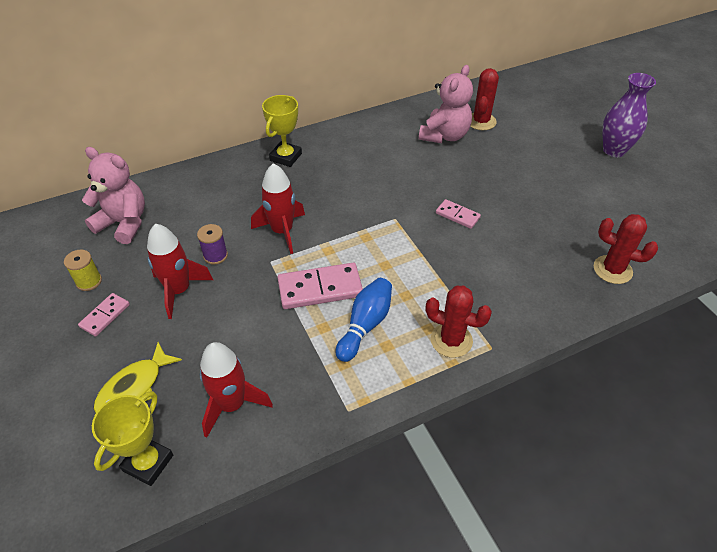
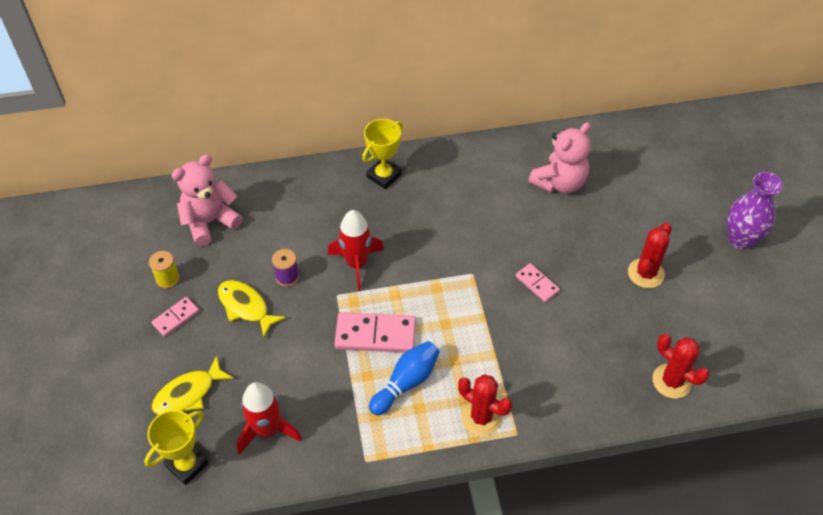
camera: 15 degrees right, 5 degrees up
pink teddy bear [82,147,145,244] -> pink teddy bear turned 75 degrees counterclockwise [171,154,243,246]
red rocket [147,223,213,319] -> yellow fish [218,280,286,337]
red cactus [470,68,499,130] -> red cactus moved to [628,223,672,288]

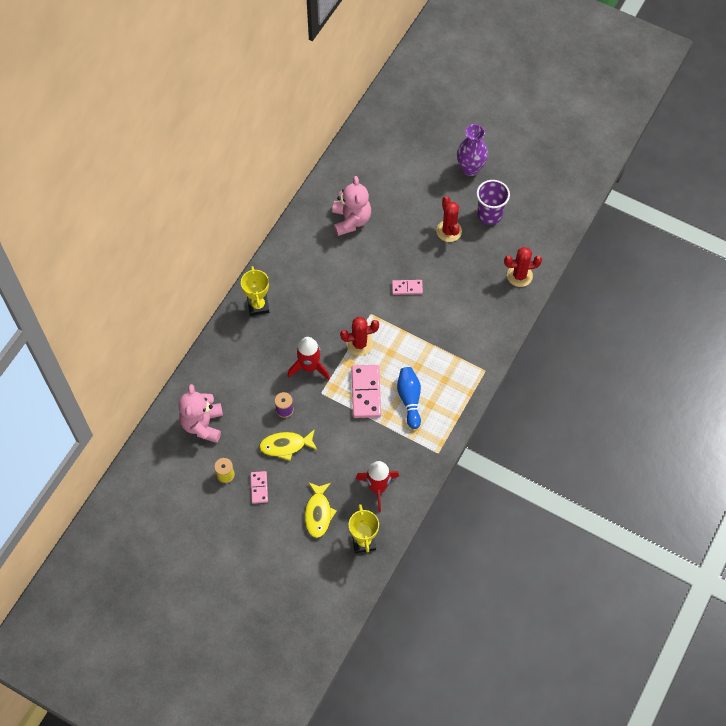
camera: 50 degrees left, 10 degrees up
pink domino [334,312,416,353] -> pink domino turned 45 degrees counterclockwise [352,365,381,418]
red cactus [458,374,512,436] -> red cactus moved to [340,317,379,356]
none -> purple cup [476,180,510,225]

